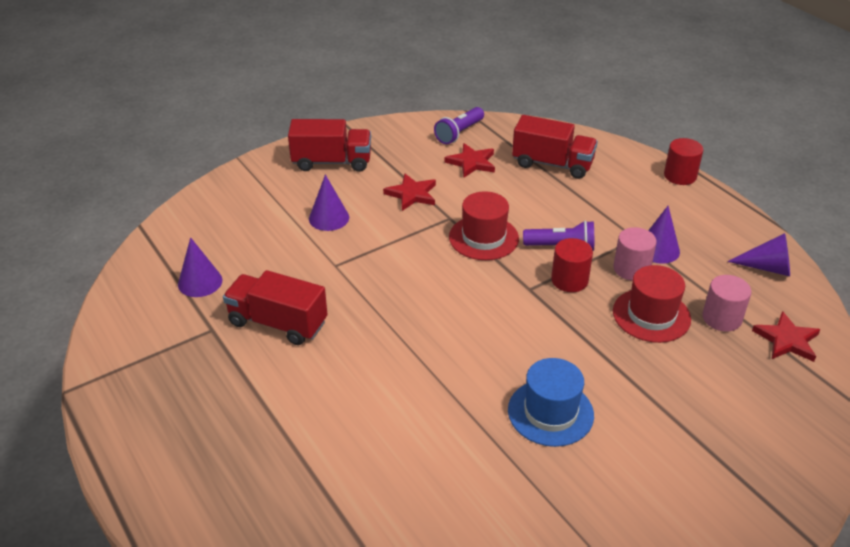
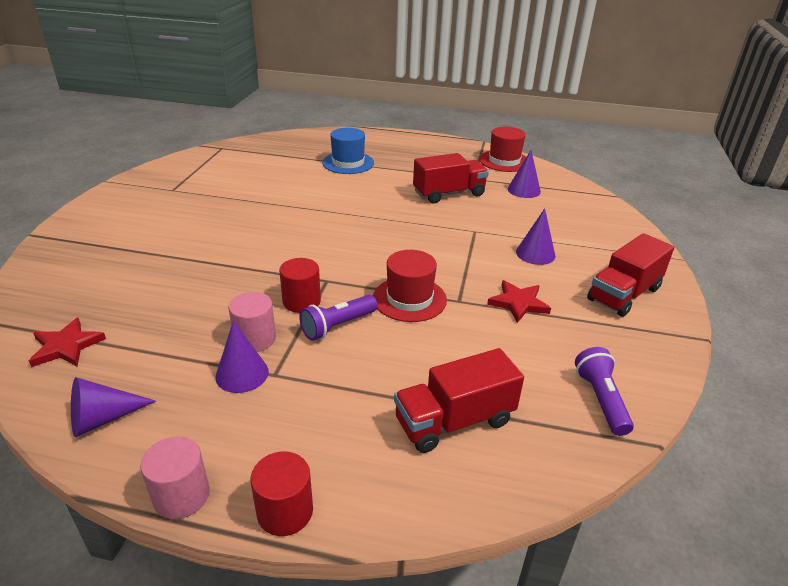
camera: 135 degrees right, 5 degrees down
red star [444,143,495,177] -> none
blue hat [508,358,594,447] -> blue hat moved to [322,128,374,174]
red hat [613,265,691,343] -> red hat moved to [479,127,526,172]
pink cylinder [702,275,752,332] -> pink cylinder moved to [140,436,210,519]

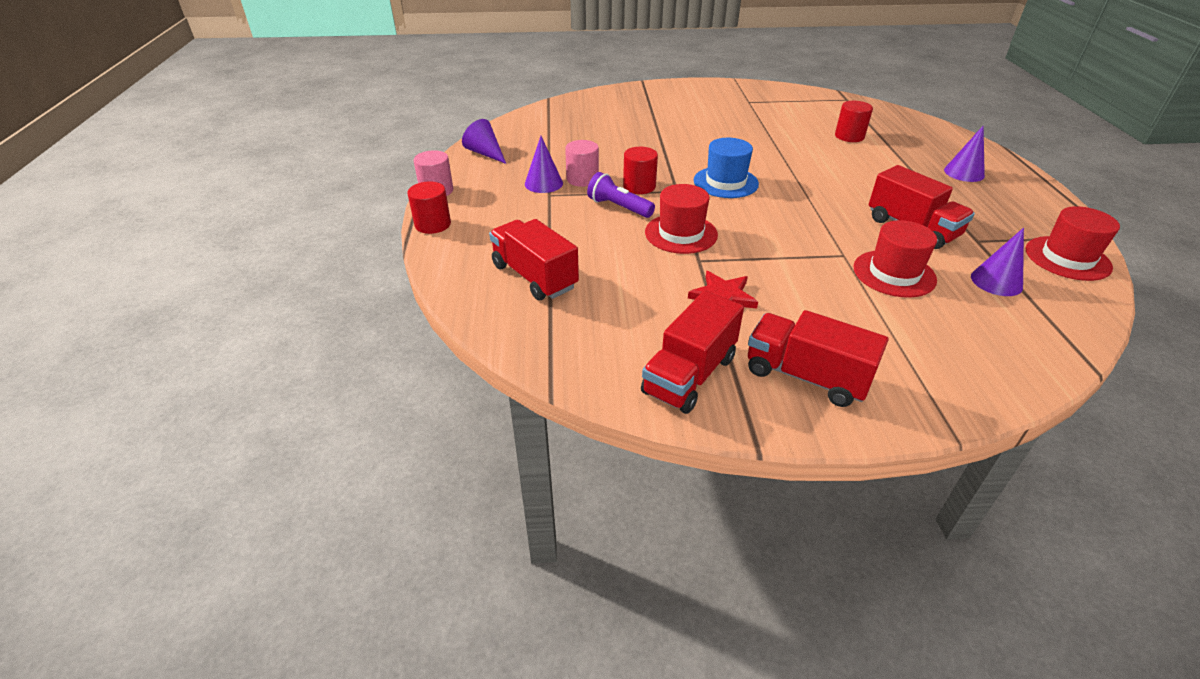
camera: 75 degrees right, 5 degrees up
red star [29,317,106,367] -> none
blue hat [322,128,374,174] -> blue hat moved to [694,138,759,198]
purple cone [516,208,555,265] -> purple cone moved to [944,125,985,182]
purple flashlight [575,347,634,436] -> none
none -> red truck [641,291,744,414]
none -> red cylinder [835,101,873,142]
none -> red hat [853,220,937,298]

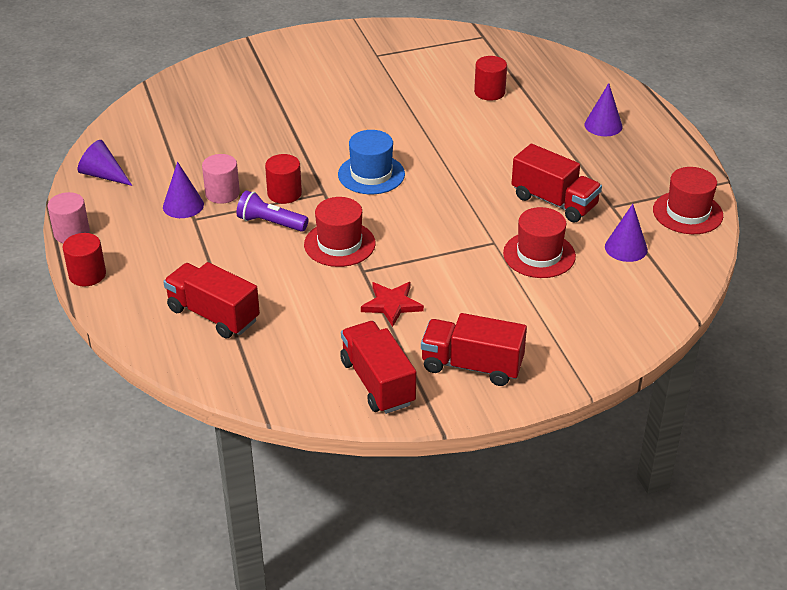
camera: 15 degrees left, 0 degrees up
red truck [641,291,744,414] -> red truck turned 135 degrees clockwise [340,321,416,414]

